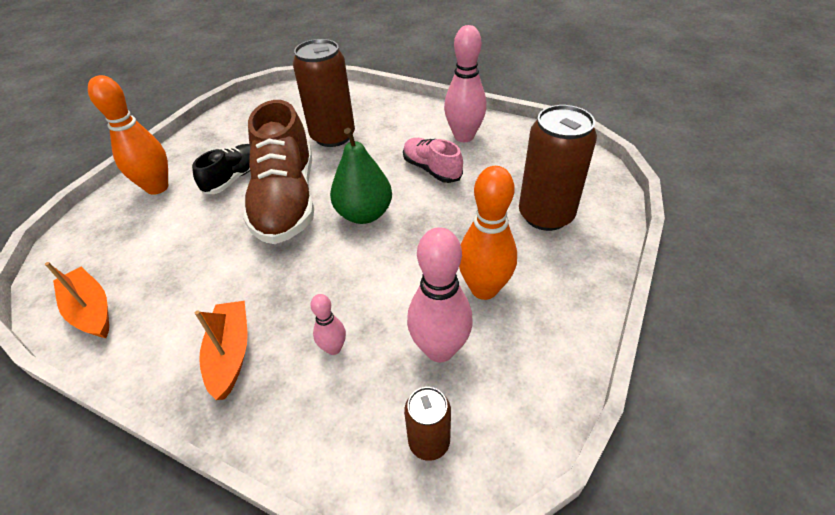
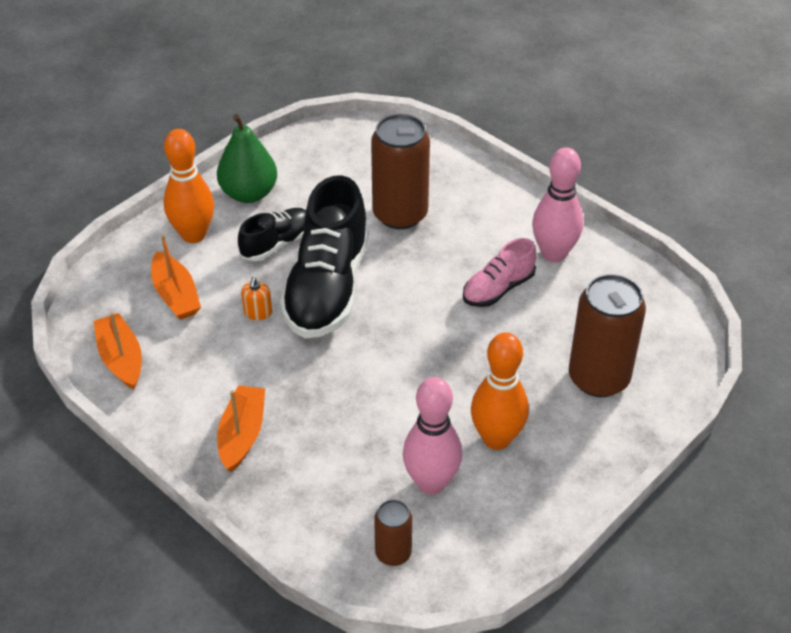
camera: 15 degrees right, 0 degrees up
brown shoe [243,100,314,244] -> black shoe [280,175,369,338]
pink bowling pin [310,294,346,355] -> none
green pear [330,128,392,224] -> green pear moved to [217,114,277,203]
pink shoe [403,138,463,183] -> pink shoe turned 105 degrees counterclockwise [463,238,537,307]
none -> orange boat [151,234,201,320]
none -> orange soap dispenser [241,276,272,320]

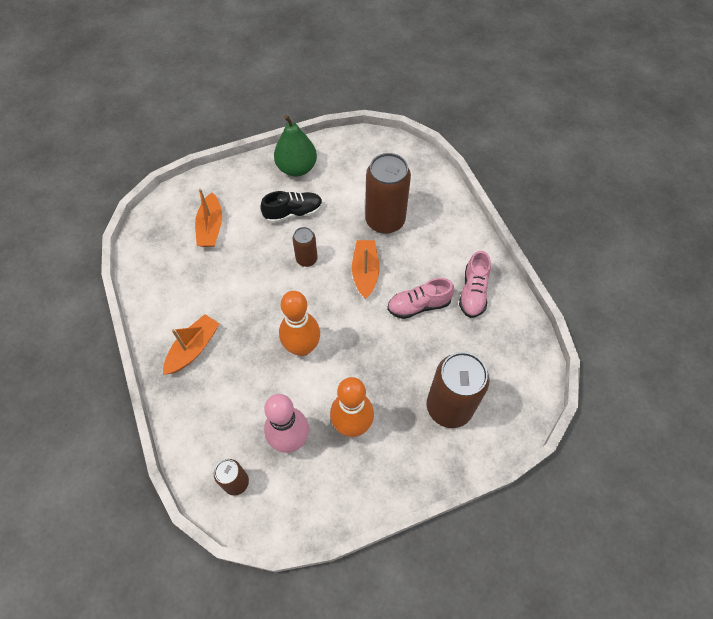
camera: 25 degrees right, 15 degrees up
orange boat [93,312,142,390] -> orange boat moved to [352,240,380,299]
orange bowling pin [163,129,214,243] -> orange bowling pin moved to [279,291,320,356]
orange soap dispenser [241,276,272,320] -> none
black shoe [280,175,369,338] -> brown can [292,227,318,267]
pink bowling pin [532,147,583,262] -> pink shoe [459,251,491,318]

